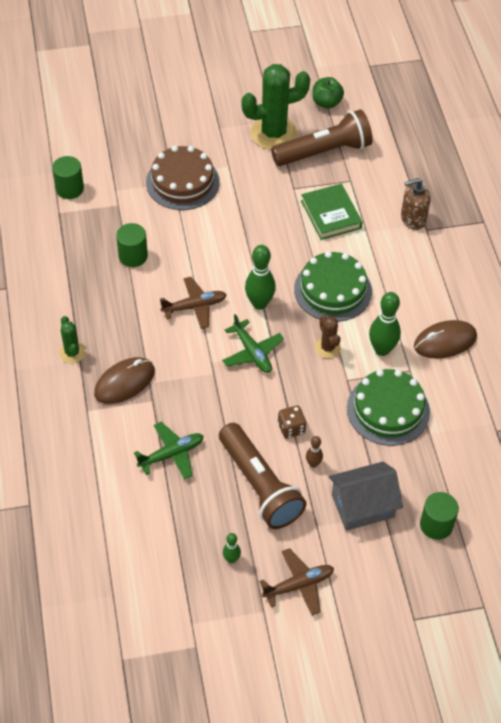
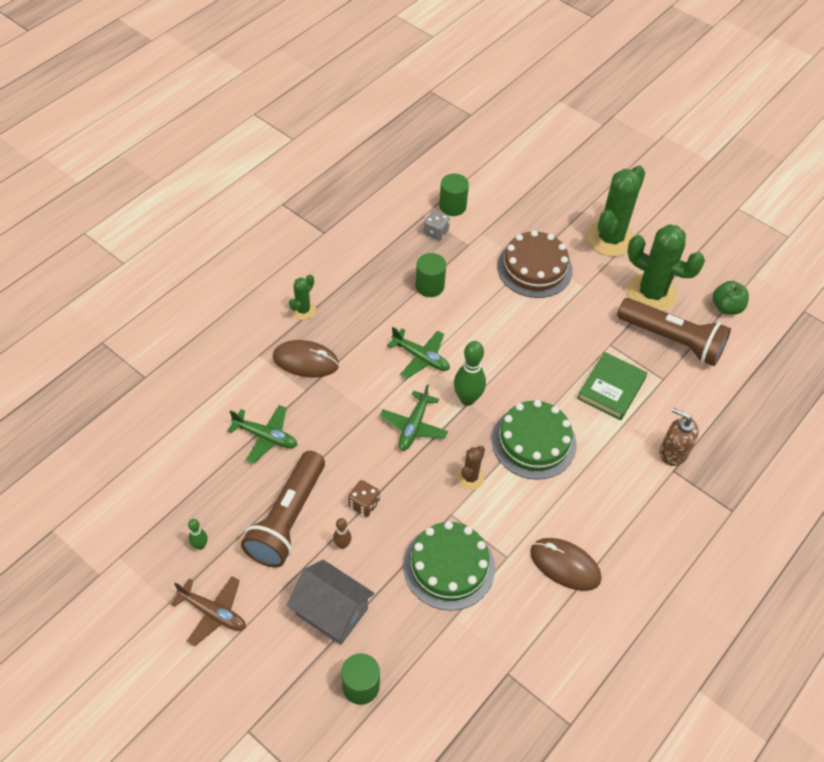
camera: 50 degrees right, 0 degrees up
brown plane [160,277,227,329] -> green plane [387,327,450,379]
green bowling pin [369,292,401,356] -> none
none -> grey dice [424,210,450,241]
none -> green cactus [587,165,645,257]

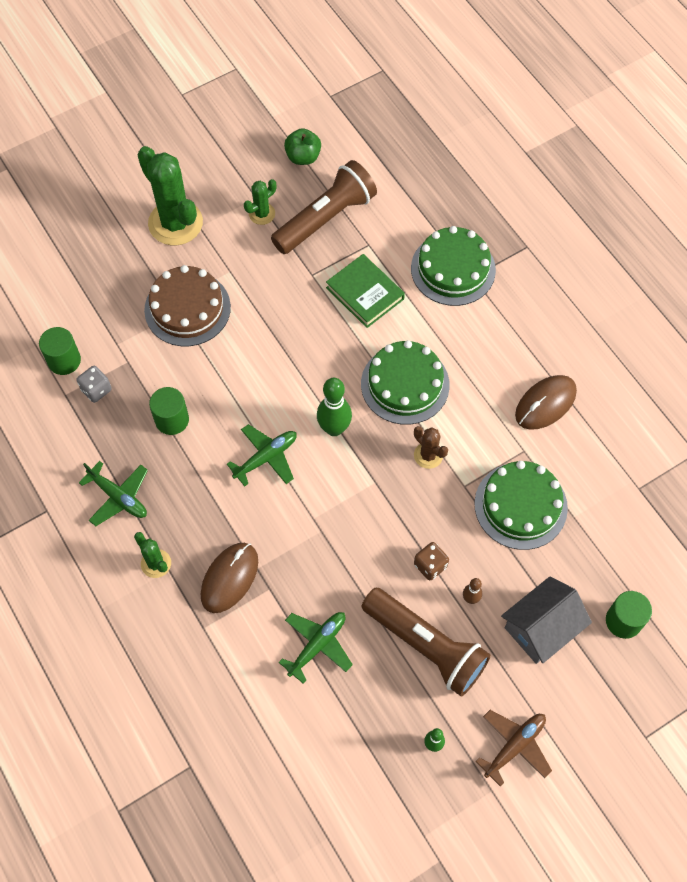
camera: 70 degrees left, 10 degrees up
green plane [380,384,448,451] -> green plane moved to [79,461,148,526]
green cactus [627,224,705,311] -> green cactus [244,179,276,225], size x0.49
brown soap dispenser [660,408,699,466] -> green cake [411,226,496,306]

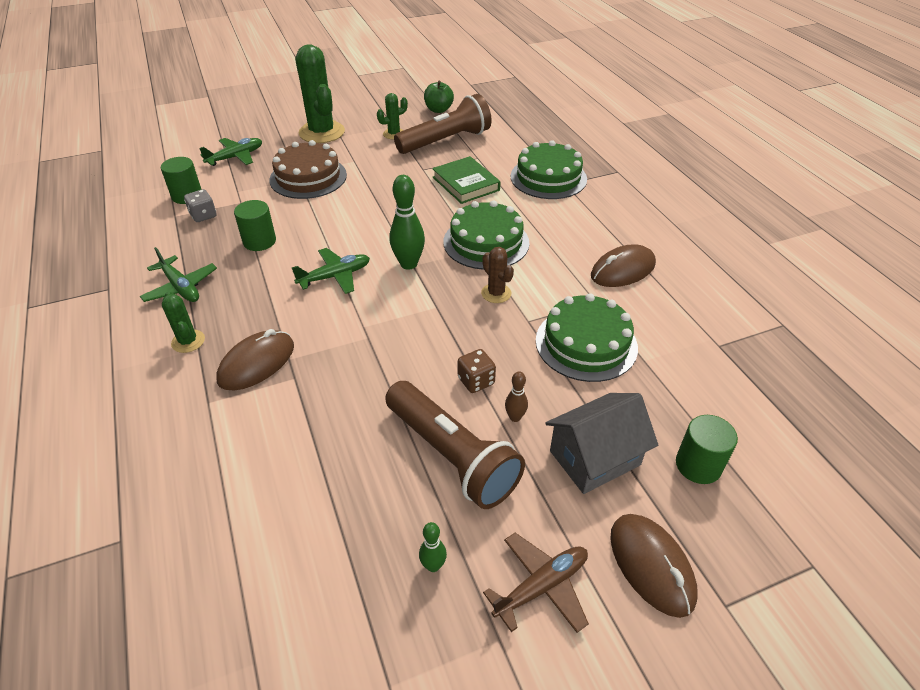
camera: 10 degrees right, 20 degrees down
green plane [279,612,353,683] -> green plane moved to [199,138,262,166]
none -> brown mouse [610,514,698,618]

